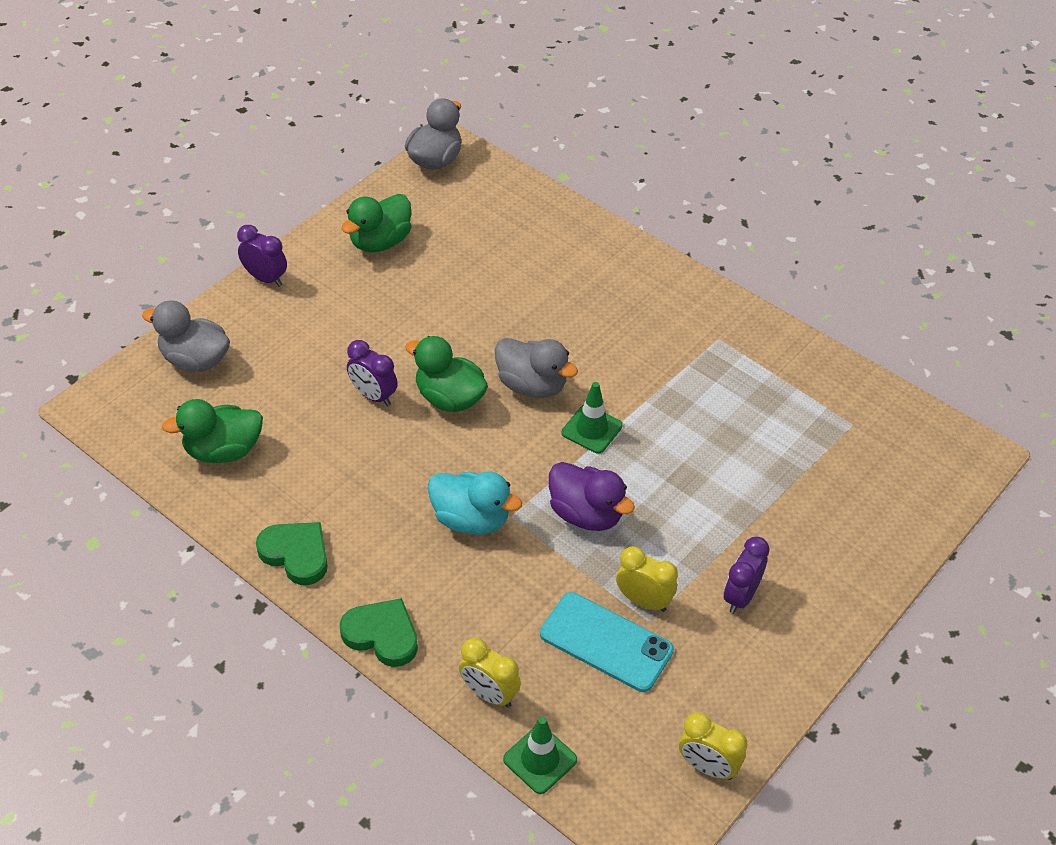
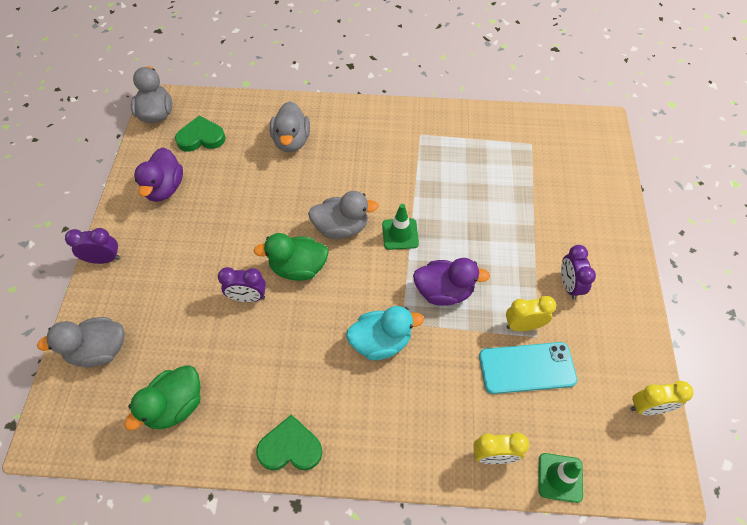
camera: 35 degrees left, 10 degrees up
green heart [340,598,418,667] -> green heart moved to [175,116,226,152]
green duck [341,194,412,252] -> purple duck [134,147,183,202]
none -> grey duck [270,101,310,152]

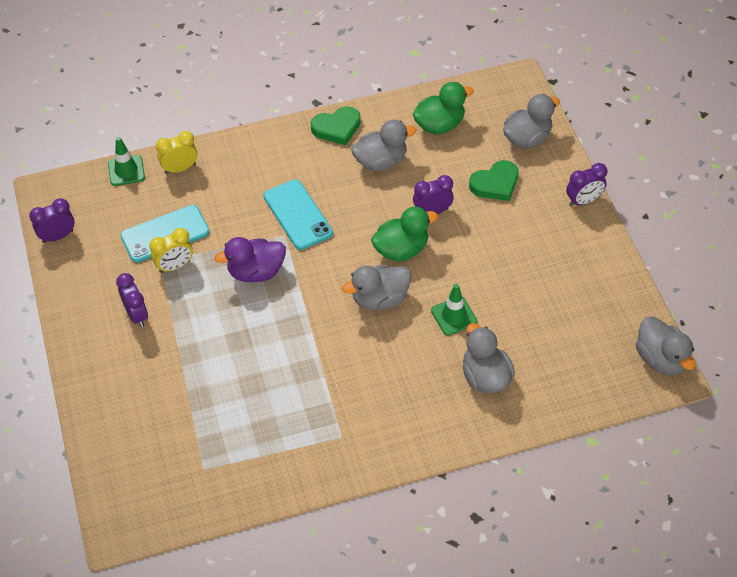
camera: 160 degrees right, 5 degrees down
green duck [124,365,201,430] -> green duck turned 45 degrees clockwise [413,82,474,134]
purple duck [134,147,183,202] -> none
green heart [175,116,226,152] -> green heart moved to [469,160,518,201]
turquoise duck [346,306,424,360] -> turquoise phone [263,179,333,250]
green traffic cone [382,204,419,250] -> green traffic cone moved to [431,284,477,336]
yellow clock [630,381,693,415] -> purple clock [29,198,75,243]
none -> grey duck [351,120,416,171]

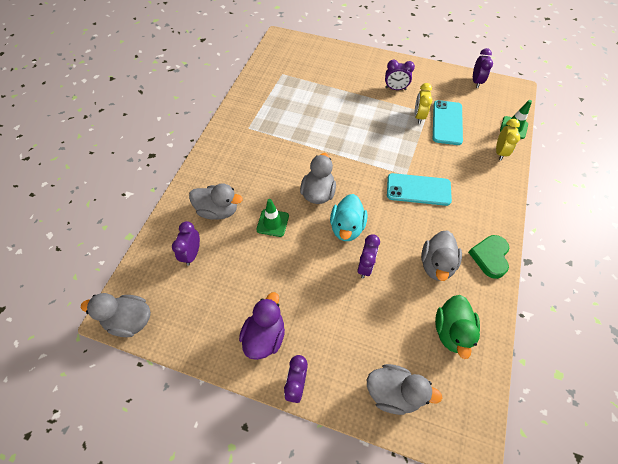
camera: 125 degrees right, 5 degrees up
purple duck [214,237,286,282] -> purple duck moved to [239,292,285,360]
green duck [371,207,438,261] -> turquoise duck [330,194,368,241]
green heart [469,160,518,201] -> none
grey duck [503,94,560,149] -> grey duck turned 75 degrees counterclockwise [367,364,442,415]
none -> purple clock [172,221,200,266]

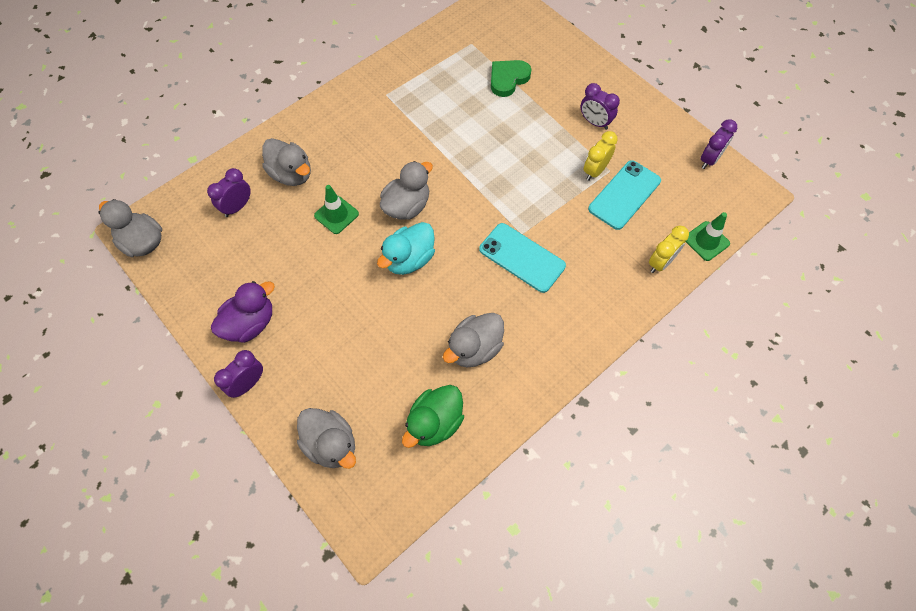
camera: 30 degrees right, 5 degrees up
purple clock [357,234,380,278] -> none
green heart [468,235,509,279] -> green heart moved to [491,60,532,97]

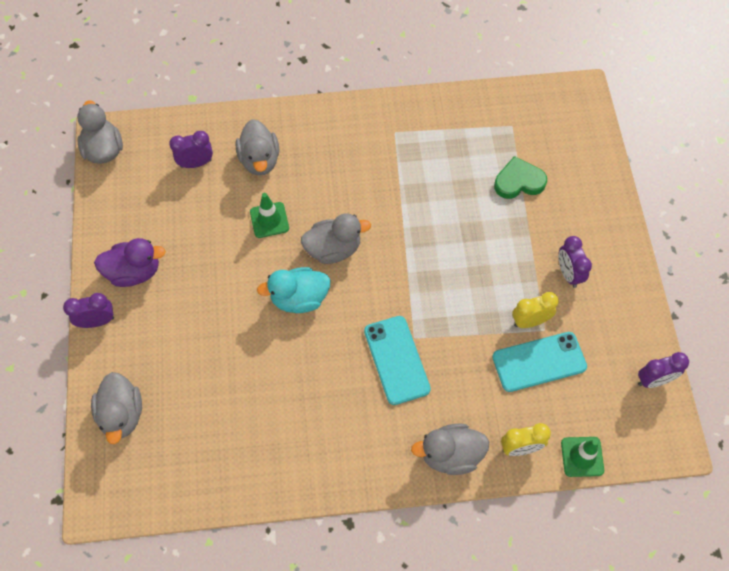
camera: 35 degrees right, 0 degrees up
green duck [402,385,464,448] -> none
grey duck [443,313,504,367] -> grey duck moved to [411,423,489,475]

